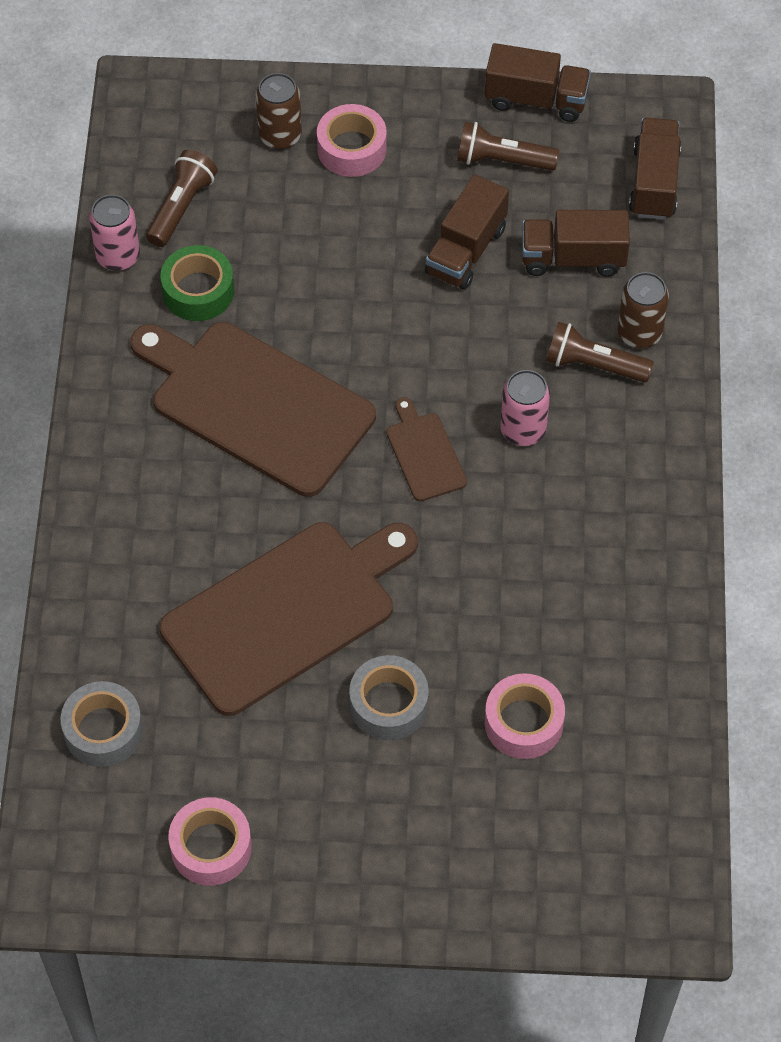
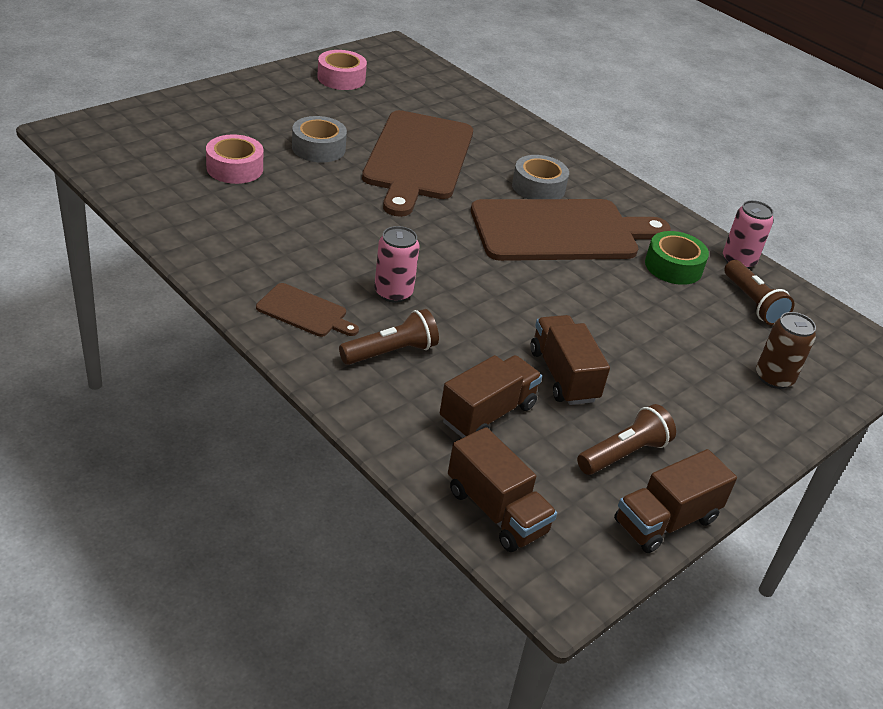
camera: 130 degrees right, 20 degrees down
grey tape [61,681,143,767] -> grey tape moved to [512,155,569,199]
pink tape [317,104,387,177] -> none
brown cutting board [386,397,467,502] -> brown cutting board moved to [256,283,359,337]
brown can [618,272,669,348] -> none

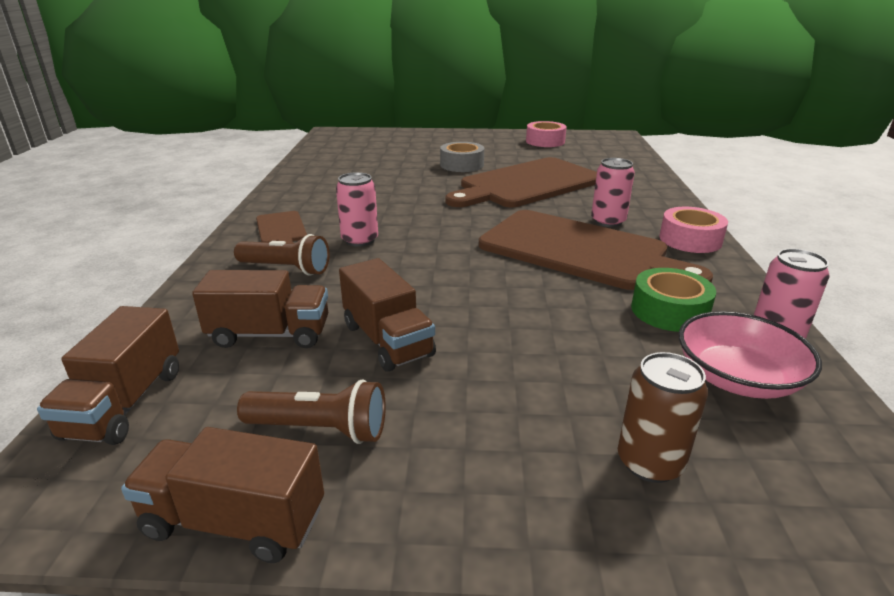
camera: 50 degrees right, 10 degrees down
pink tape [206,134,263,184] -> pink tape moved to [659,207,728,253]
grey tape [512,155,569,199] -> pink can [591,158,635,227]
brown truck [530,315,610,405] -> brown truck turned 120 degrees clockwise [339,258,436,372]
brown flashlight [724,260,794,325] -> pink bowl [679,311,822,399]

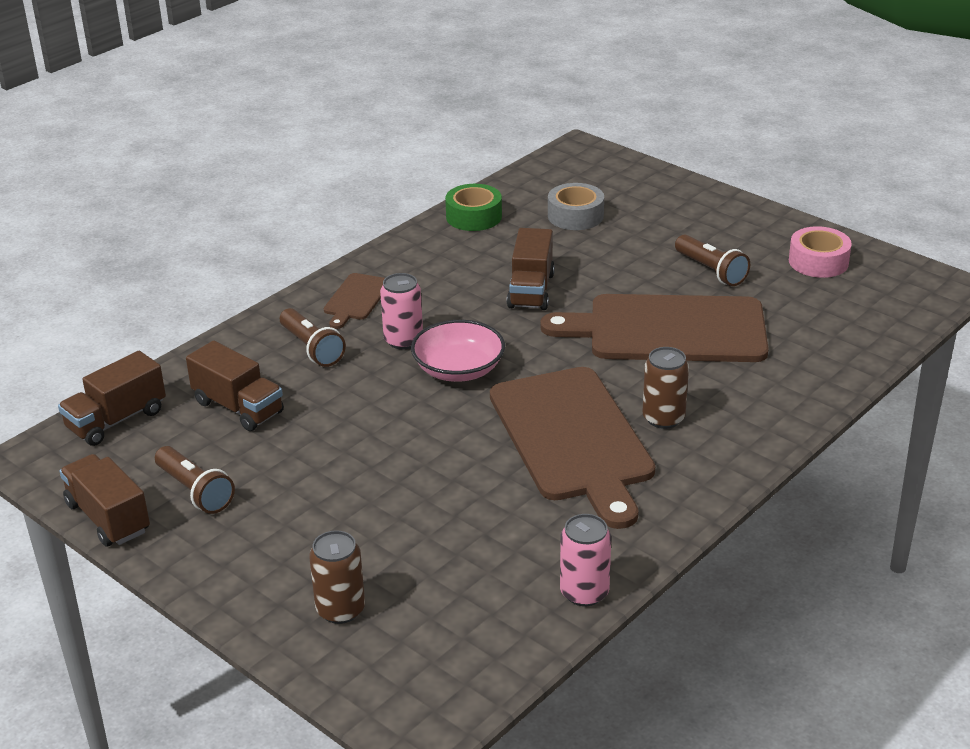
camera: 40 degrees right, 5 degrees up
brown truck [339,258,436,372] -> brown truck moved to [507,228,555,310]
grey tape [440,142,484,172] -> grey tape moved to [548,183,604,230]
pink can [591,158,635,227] -> brown can [642,347,689,429]
green tape [631,268,716,332] -> green tape moved to [445,184,502,231]
pink tape [659,207,728,253] -> none
pink bowl [679,311,822,399] -> pink bowl moved to [411,320,505,382]
none -> brown flashlight [675,235,750,286]

